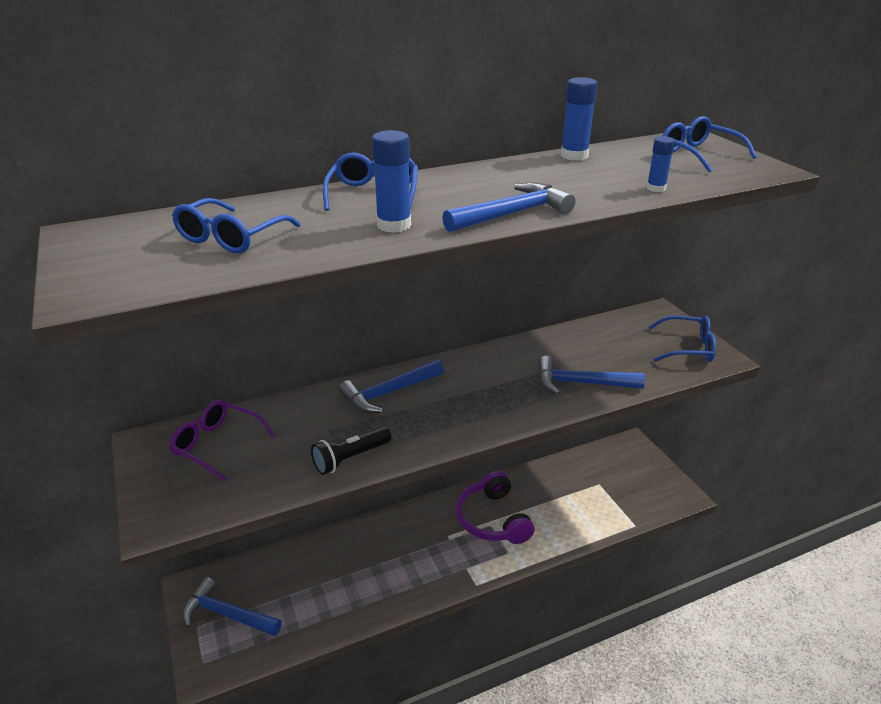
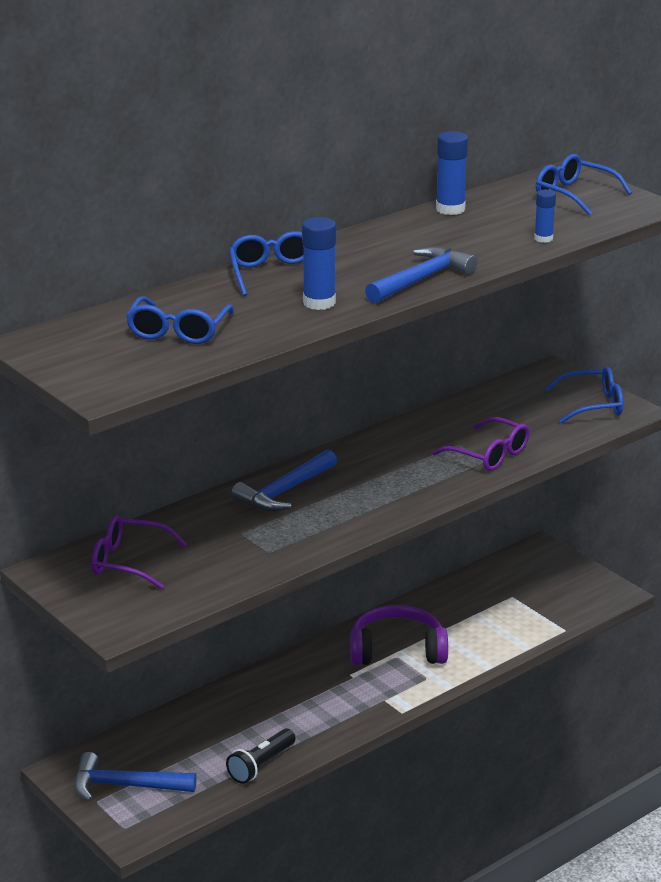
camera: 15 degrees left, 5 degrees down
black flashlight [311,426,392,475] -> black flashlight moved to [226,728,296,784]
purple headphones [456,471,534,544] -> purple headphones turned 120 degrees clockwise [350,605,448,665]
blue hammer [538,356,645,395] -> purple glasses [432,417,529,471]

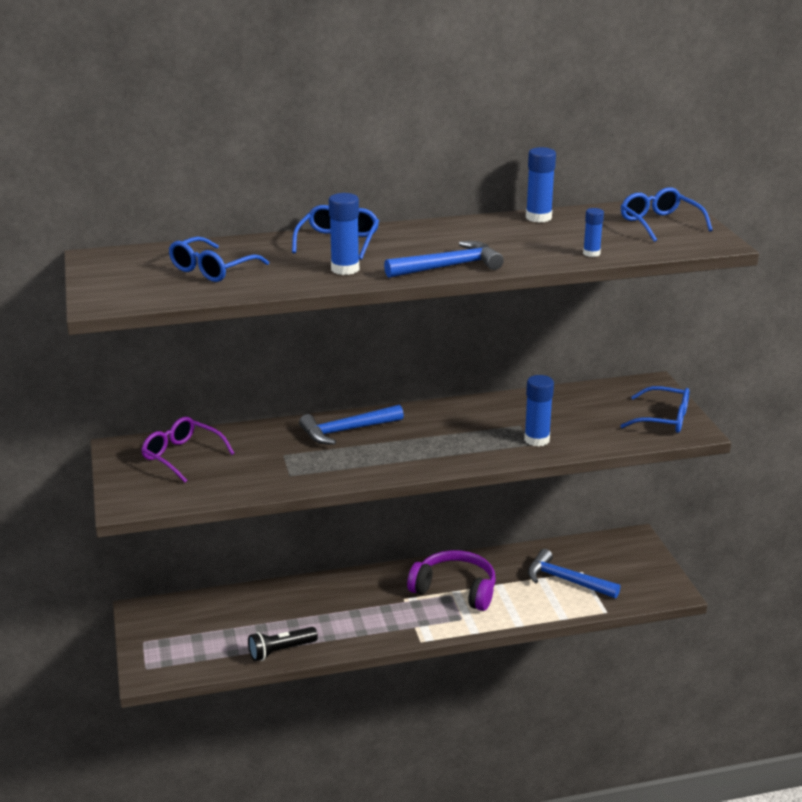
camera: 25 degrees right, 0 degrees up
blue hammer [74,752,197,801] -> blue hammer moved to [528,549,621,598]
purple glasses [432,417,529,471] -> blue glue stick [524,375,554,446]

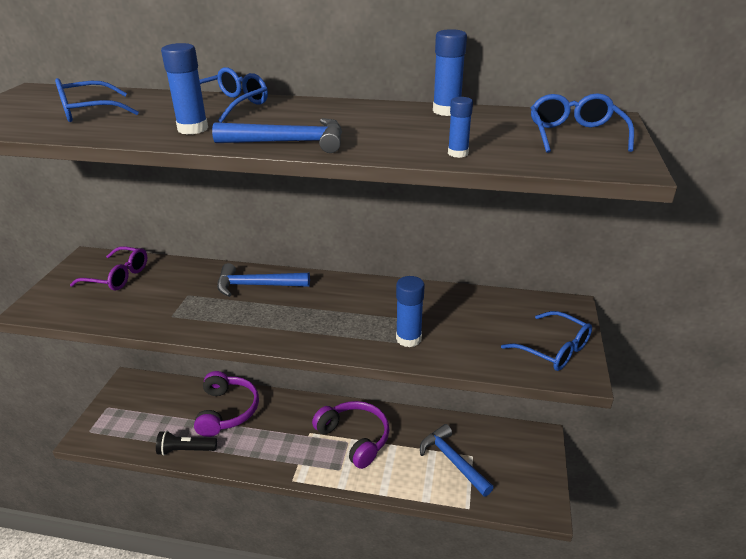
camera: 25 degrees right, 5 degrees up
purple glasses [141,417,235,483] -> purple glasses turned 135 degrees clockwise [70,246,147,291]
none -> purple headphones [194,371,259,437]

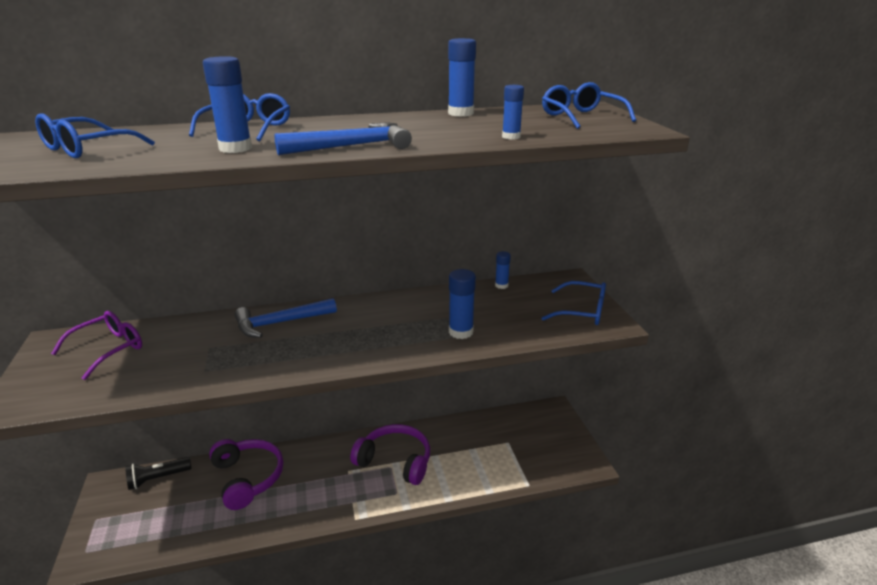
camera: 25 degrees left, 5 degrees down
purple glasses [70,246,147,291] -> purple glasses turned 45 degrees counterclockwise [51,311,142,380]
black flashlight [156,431,217,455] -> black flashlight moved to [125,457,192,490]
blue hammer [420,424,494,496] -> none
none -> blue glue stick [495,251,511,289]

